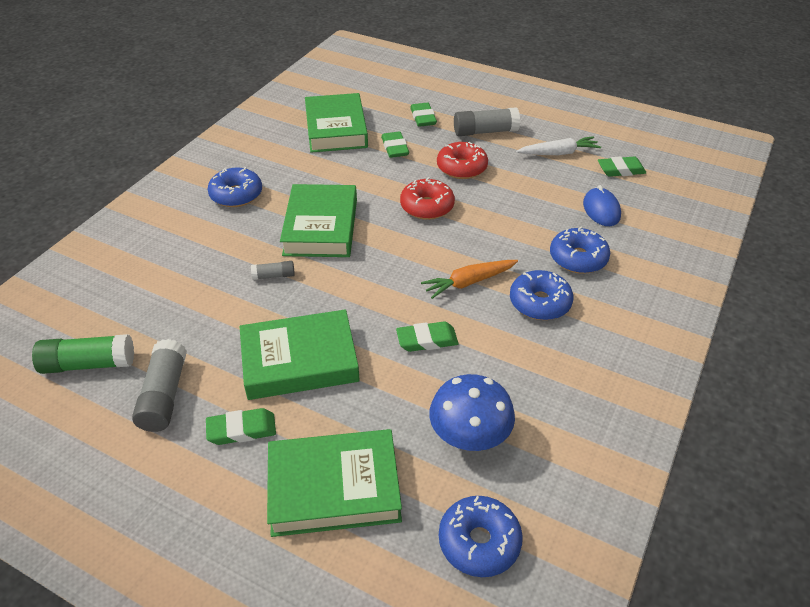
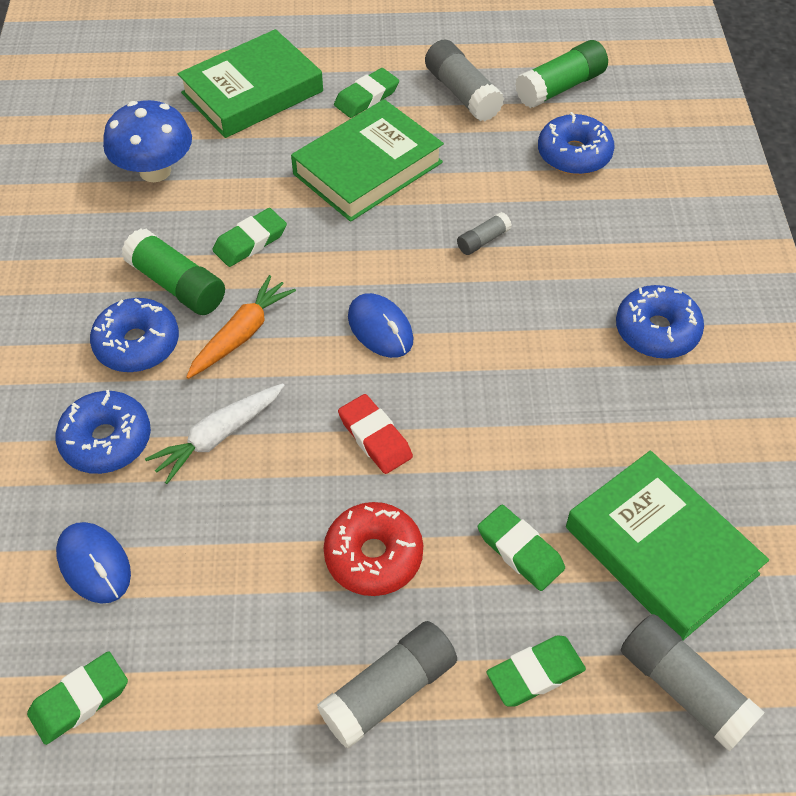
camera: 150 degrees right, 10 degrees up
green book [280,184,357,257] -> none
red donut [400,177,455,220] -> red eraser [338,394,413,474]
green eraser [410,103,437,127] -> green eraser turned 75 degrees counterclockwise [487,635,586,707]
blue donut [439,496,523,577] -> blue donut moved to [538,112,615,175]
white carrot [516,136,601,155] -> white carrot moved to [145,383,285,484]
none -> green glue stick [122,228,225,315]
none -> blue mouse [348,293,414,358]
none -> grey glue stick [621,614,765,752]

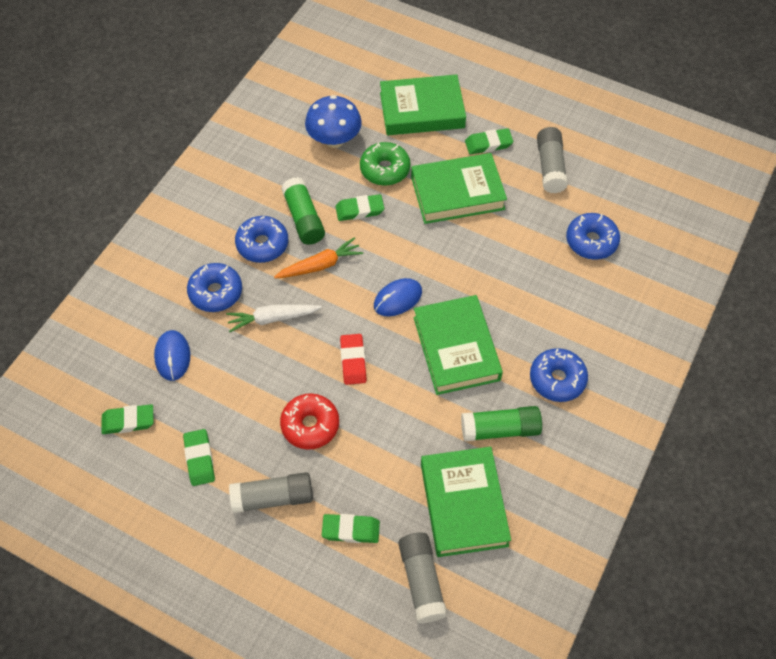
camera: 30 degrees right, 5 degrees up
blue mouse [348,293,414,358] -> blue mouse turned 60 degrees clockwise [374,278,422,316]
grey glue stick [457,212,512,255] -> none
green eraser [478,505,565,591] -> green eraser moved to [183,429,215,486]
green glue stick [515,40,608,108] -> green glue stick moved to [461,406,542,441]
none -> green donut [360,142,410,186]
none -> green book [413,295,503,395]

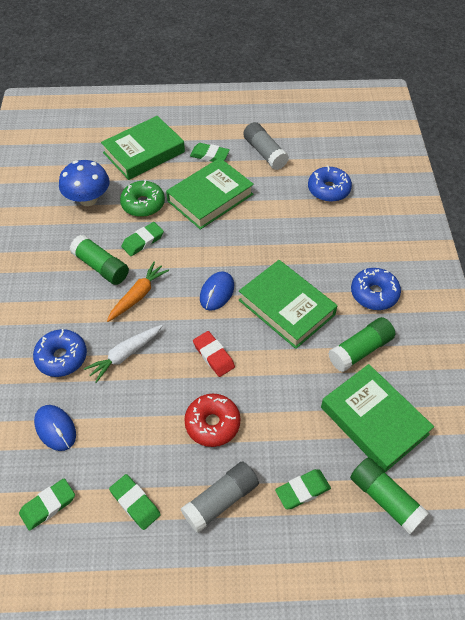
camera: 30 degrees left, 5 degrees down
blue donut [235,216,288,263] -> none
grey glue stick [398,533,448,623] -> green glue stick [350,458,429,534]
green eraser [465,128,513,154] -> green eraser turned 60 degrees clockwise [190,143,230,162]

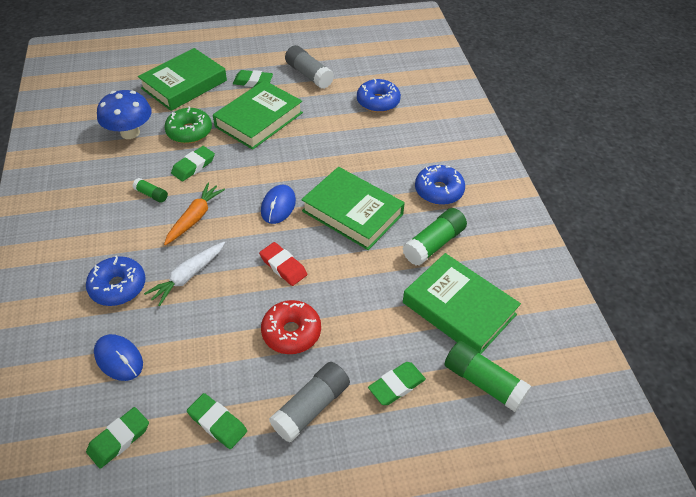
camera: 10 degrees left, 5 degrees down
green glue stick [70,235,129,285] -> green glue stick [133,178,168,203], size x0.53

